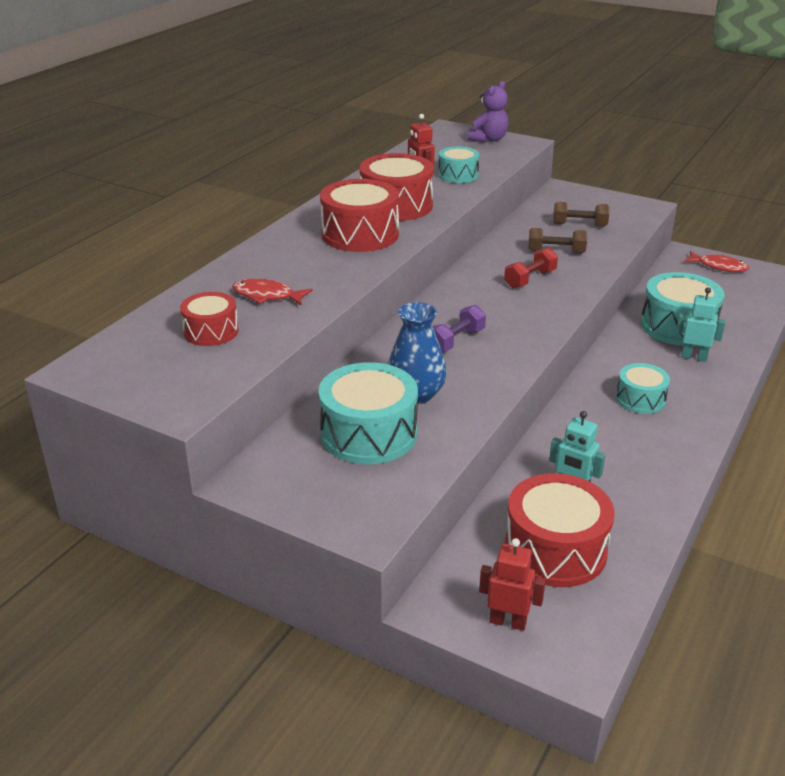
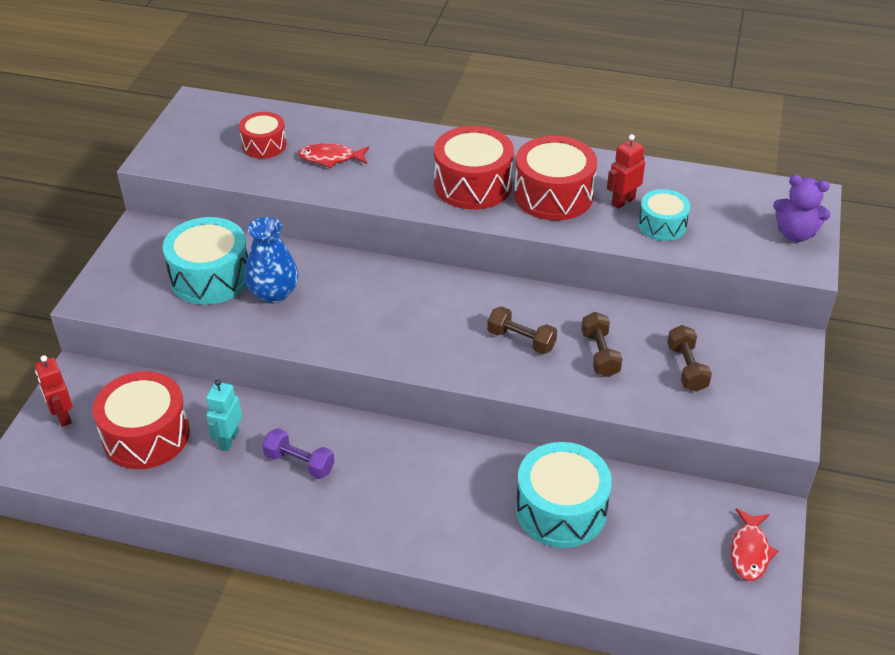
camera: 75 degrees right, 10 degrees up
red fish [232,278,313,305] -> red fish turned 90 degrees counterclockwise [298,143,369,168]
purple dumbbell [432,305,486,352] -> purple dumbbell moved to [262,428,335,479]
red robot [479,538,546,631] -> red robot turned 150 degrees clockwise [35,355,73,427]
red dumbbell [504,247,558,288] -> brown dumbbell [487,306,557,354]
turquoise drum [616,363,670,414] -> none
turquoise robot [676,288,726,362] -> none

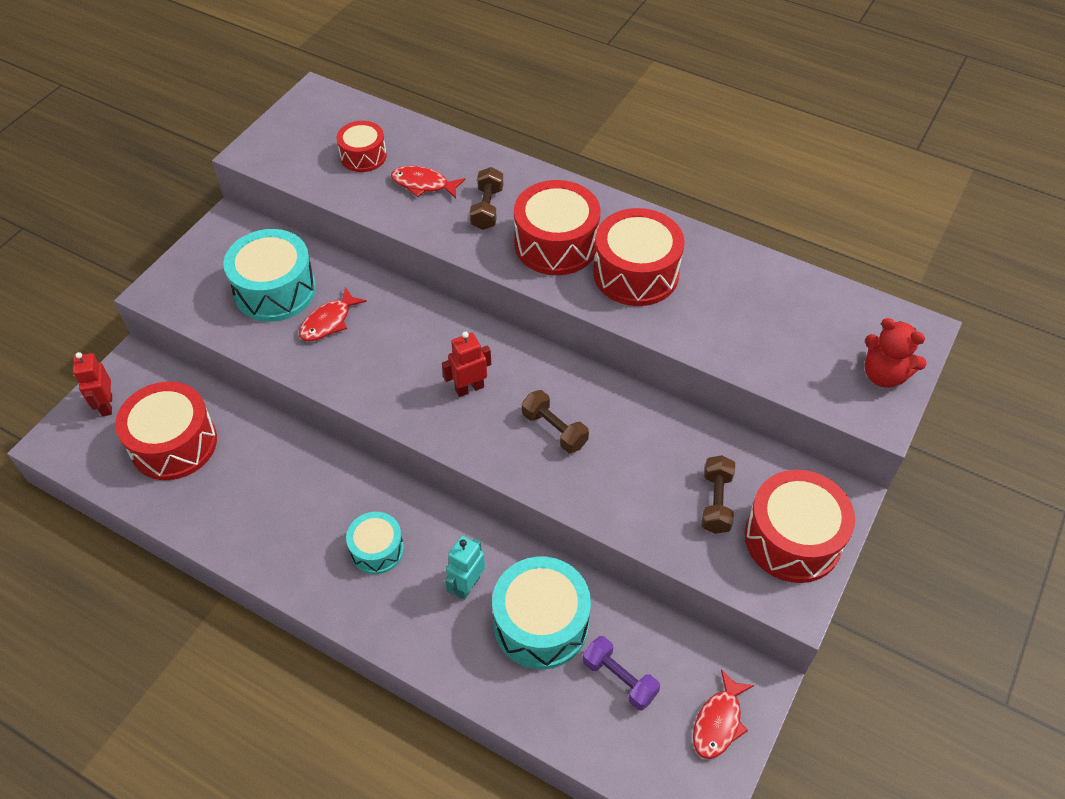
camera: 15 degrees right, 10 degrees up
turquoise robot [206,379,242,451] -> turquoise robot moved to [445,536,485,600]
blue vase [245,217,298,304] -> red fish [299,287,367,341]
purple dumbbell [262,428,335,479] -> purple dumbbell moved to [583,636,660,710]
brown dumbbell [581,312,623,377] -> brown dumbbell moved to [470,167,503,230]
red robot [607,134,645,209] -> red robot moved to [442,331,491,397]
turquoise drum [638,189,690,241] -> turquoise drum moved to [346,512,404,574]
purple teddy bear [773,175,831,242] -> red teddy bear [865,318,926,388]
none -> red drum [745,470,855,583]

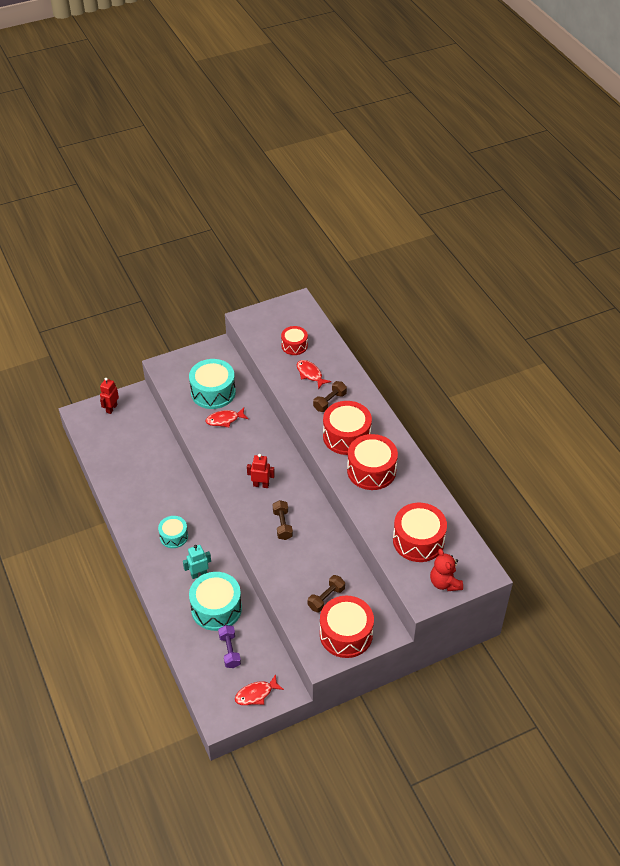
camera: 35 degrees right, 5 degrees down
red drum [115,382,217,480] -> red drum moved to [393,503,447,562]

